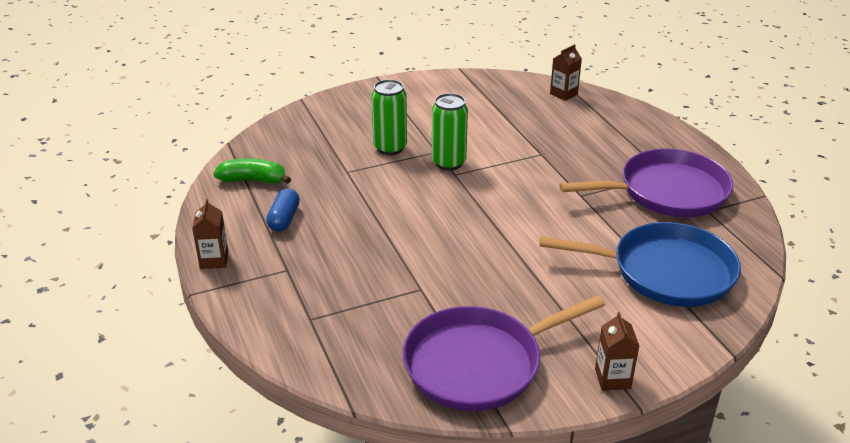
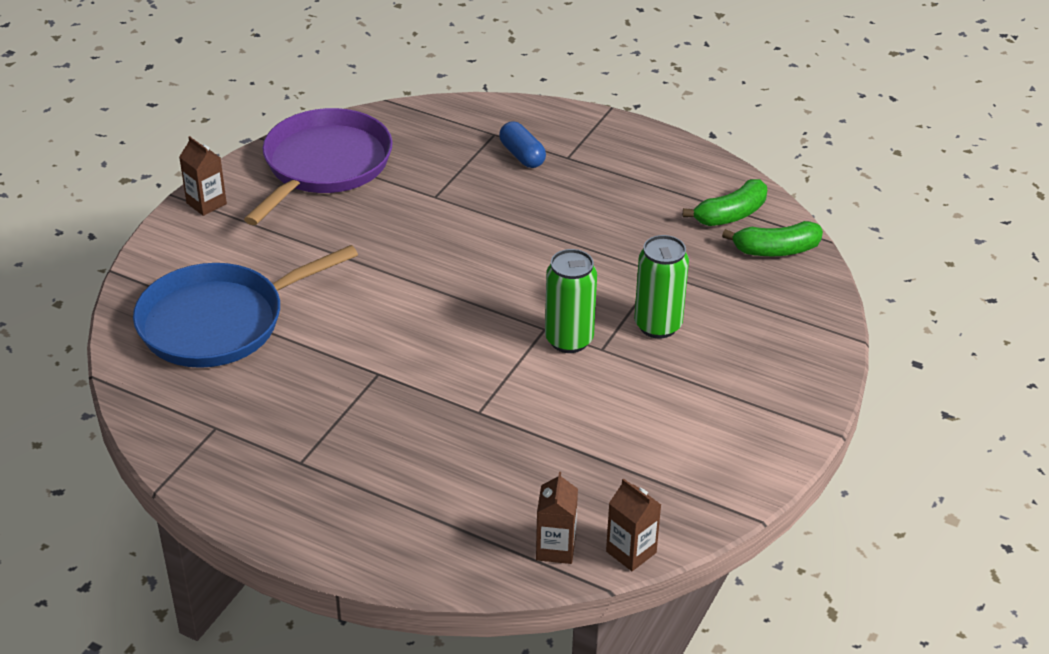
camera: 140 degrees right, 5 degrees up
brown carton [192,199,228,269] -> brown carton moved to [606,478,661,571]
blue capsule [266,188,300,232] -> blue capsule moved to [499,121,546,168]
purple pan [559,149,733,217] -> none
none -> green banana [722,221,823,256]

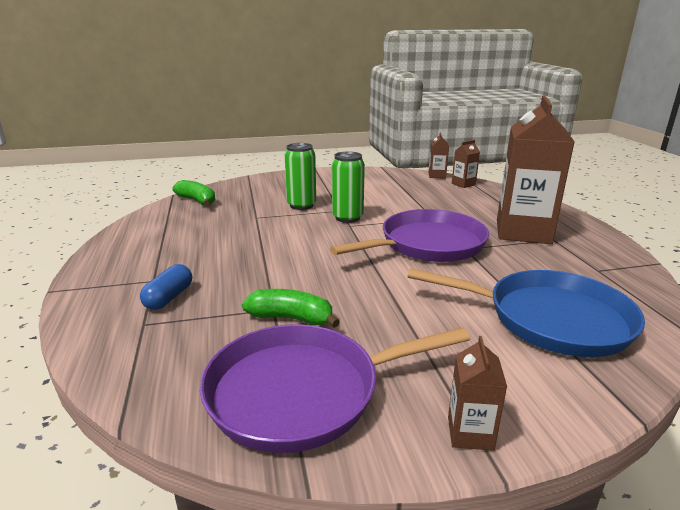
camera: 130 degrees left, 15 degrees down
green banana [683,179,767,226] -> green banana moved to [242,289,340,328]
none -> purple pan [330,209,489,262]
none -> brown carton [497,96,574,244]

